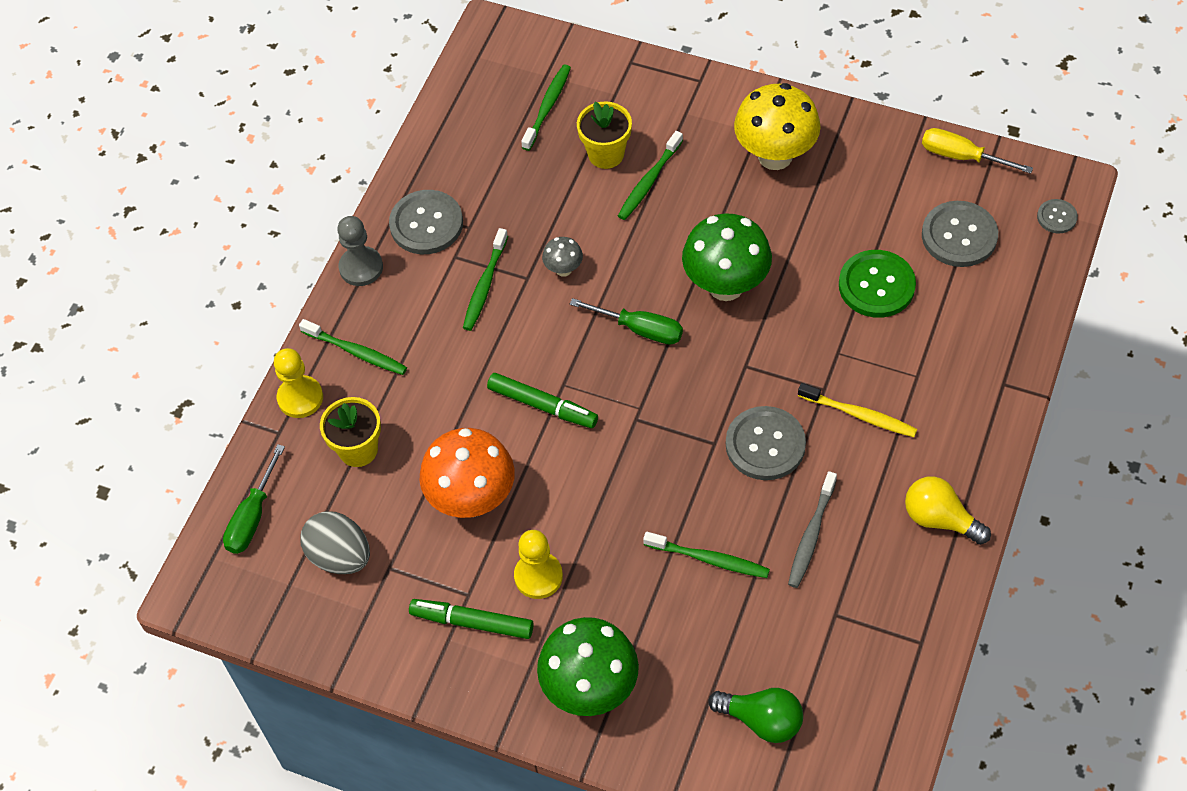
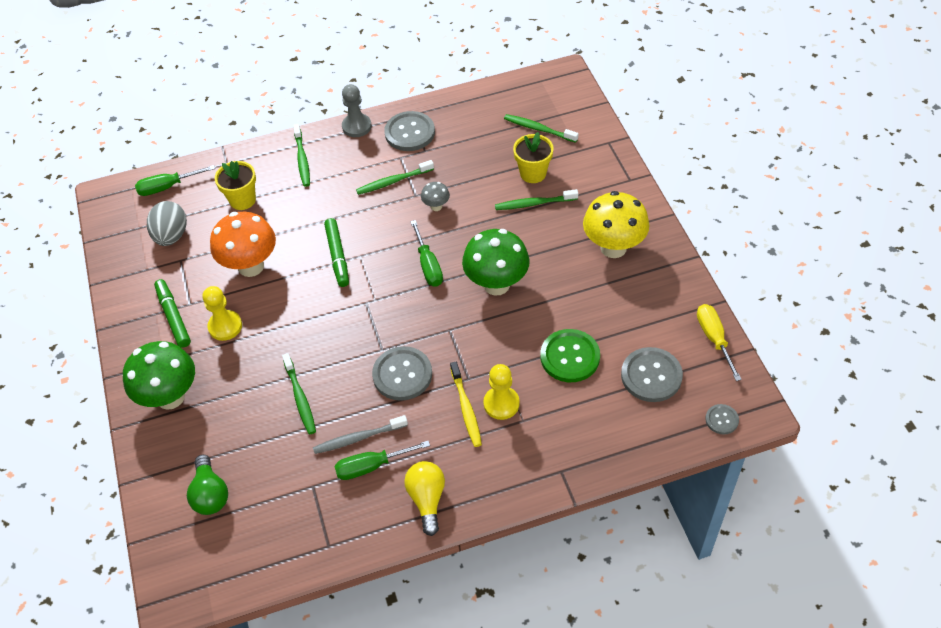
camera: 50 degrees right, 5 degrees down
yellow pawn [274,348,323,418] -> yellow pawn moved to [483,364,520,420]
green toothbrush [521,65,571,151] -> green toothbrush turned 135 degrees counterclockwise [504,114,579,143]
none -> green screwdriver [334,441,430,480]

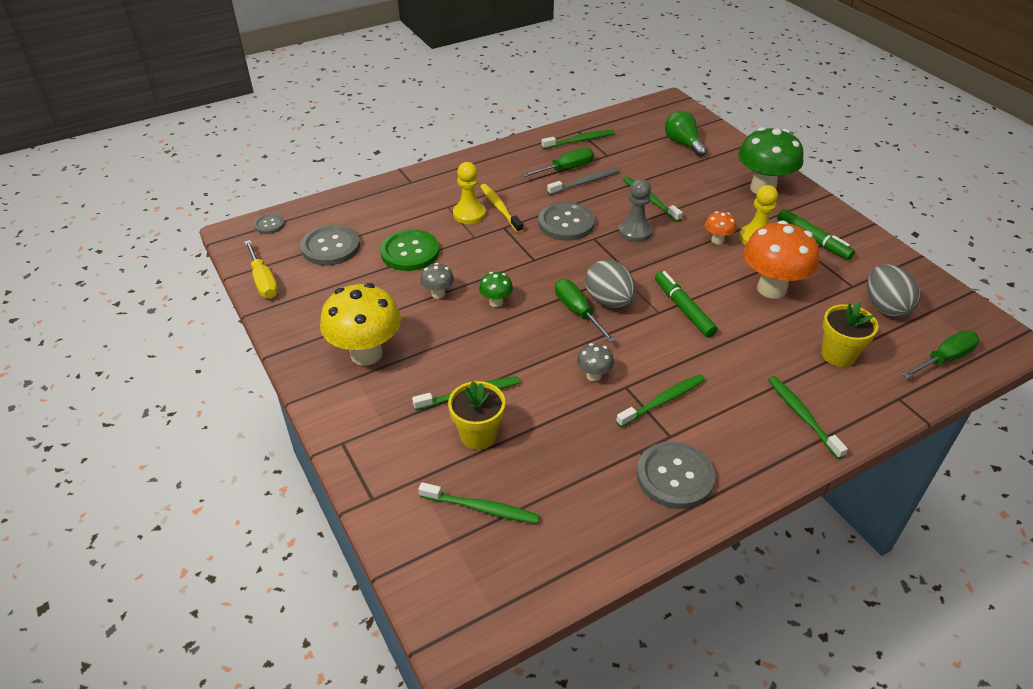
camera: 165 degrees right, 10 degrees down
grey pawn [342,84,372,137] -> grey pawn moved to [619,179,653,242]
yellow light bulb [404,461,445,536] -> none
green mushroom [462,229,530,296] -> green mushroom [479,272,513,307], size x0.46
none -> grey mushroom [420,263,454,299]
none -> green toothbrush [542,130,614,149]
none -> grey egg [585,260,636,308]
none -> orange mushroom [705,211,737,245]

